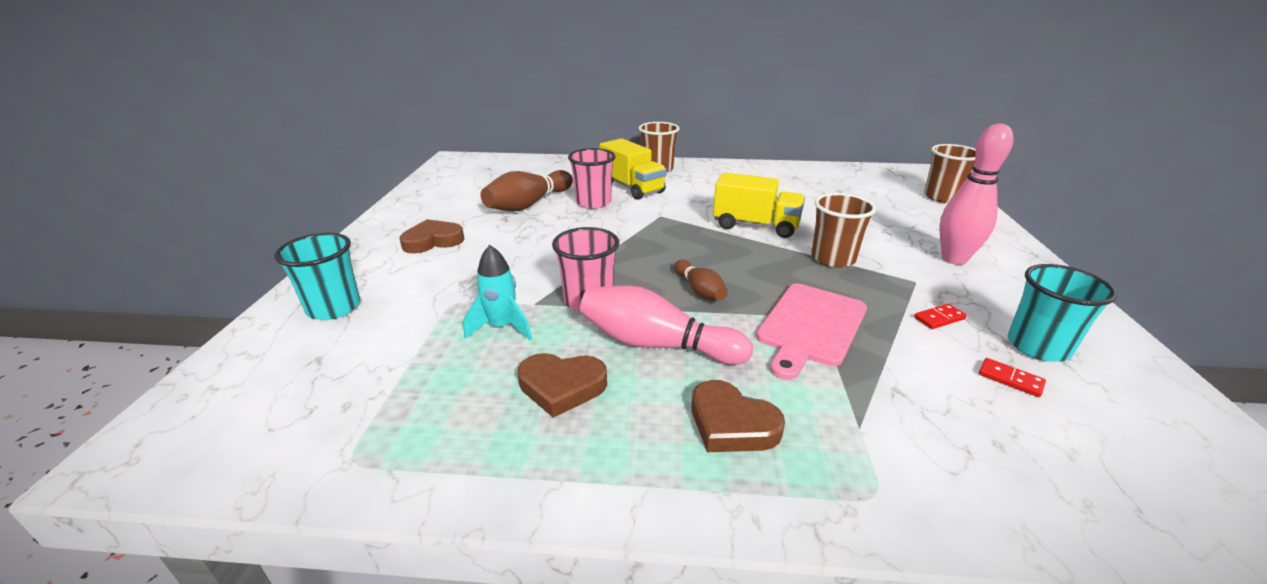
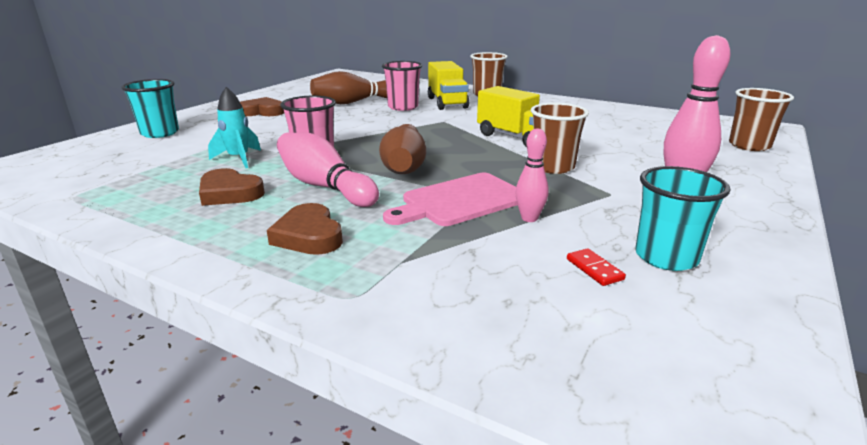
camera: 25 degrees right, 5 degrees down
brown bowling pin [675,260,728,301] -> brown bowling pin [379,124,426,174], size x1.77
red domino [914,304,967,329] -> none
none -> pink bowling pin [515,128,549,222]

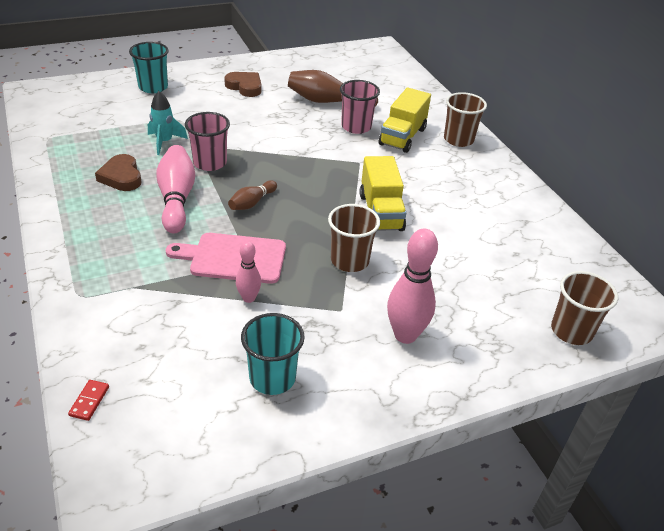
camera: 35 degrees right, 15 degrees up
brown heart [267,203,343,255] -> none
brown bowling pin [379,124,426,174] -> brown bowling pin [228,180,277,210], size x0.57
red domino [567,248,626,286] -> red domino moved to [68,380,109,421]

